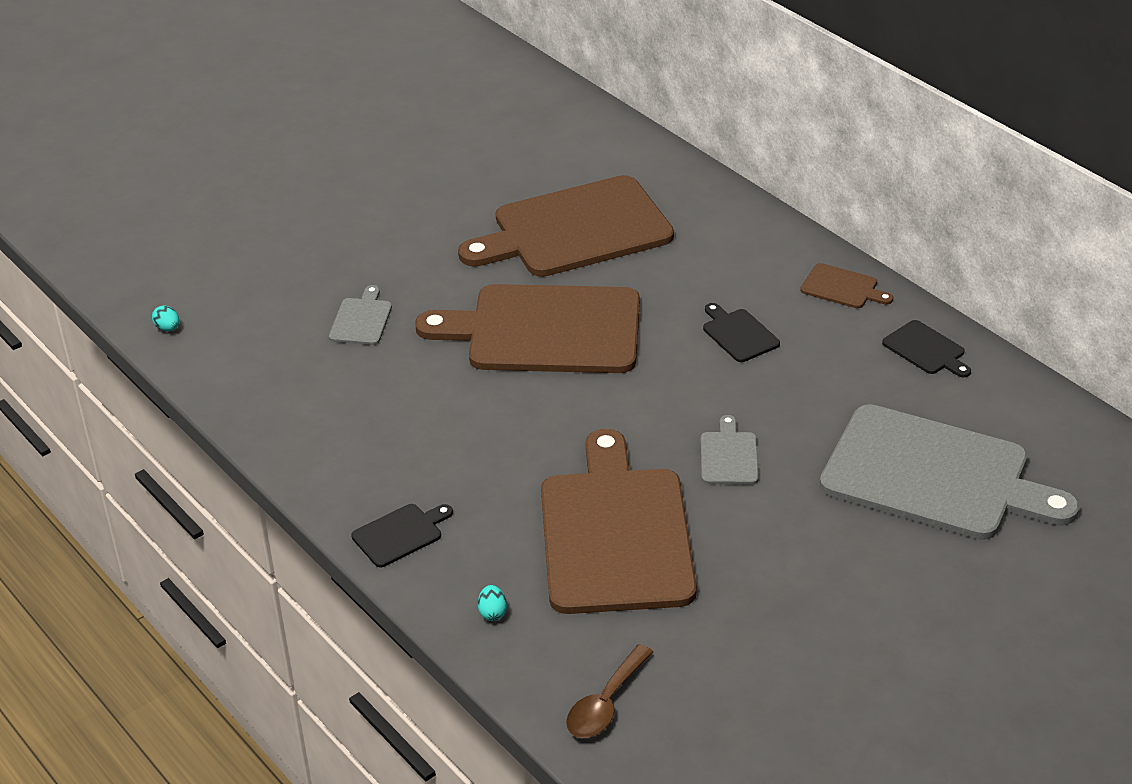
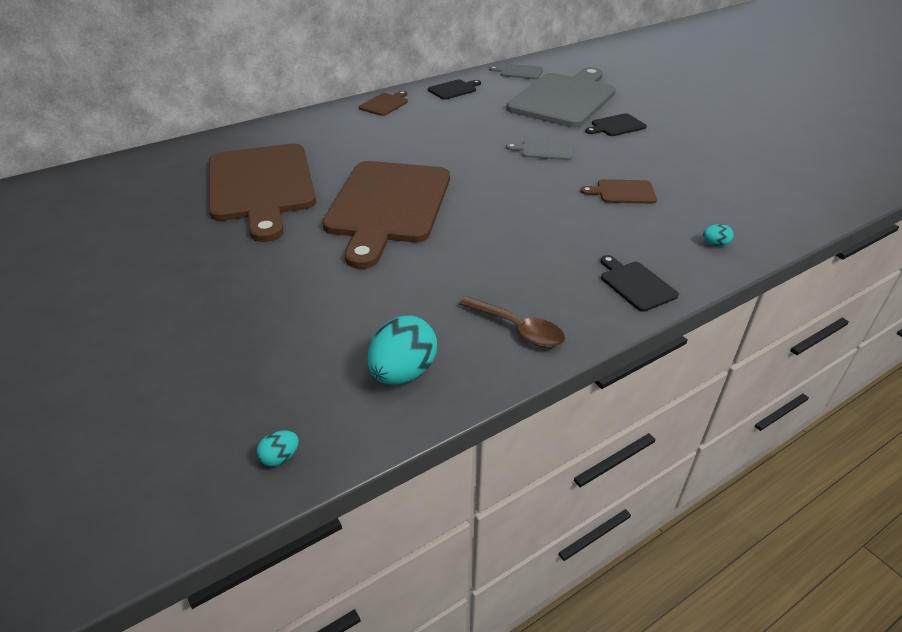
camera: 85 degrees left, 0 degrees up
grey cutting board [329,285,392,345] -> grey cutting board moved to [489,64,543,79]
brown cutting board [541,429,697,614] -> brown cutting board [580,179,657,204], size x0.41
brown spoon [566,644,653,738] -> brown spoon moved to [459,296,565,348]
black cutting board [703,303,780,362] -> black cutting board moved to [585,113,647,136]
none -> turquoise egg [368,316,437,385]

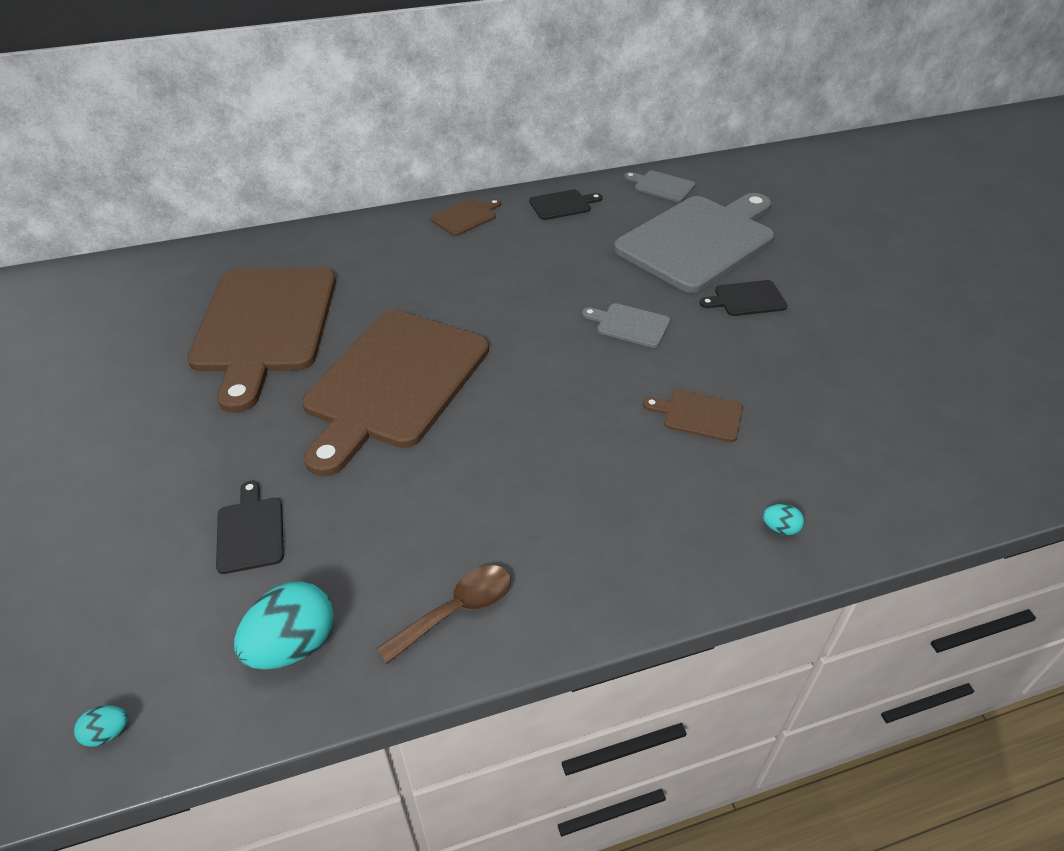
camera: 15 degrees right, 5 degrees up
brown spoon [459,296,565,348] -> brown spoon turned 90 degrees counterclockwise [376,565,511,664]
black cutting board [600,255,679,312] -> black cutting board moved to [216,481,284,574]

